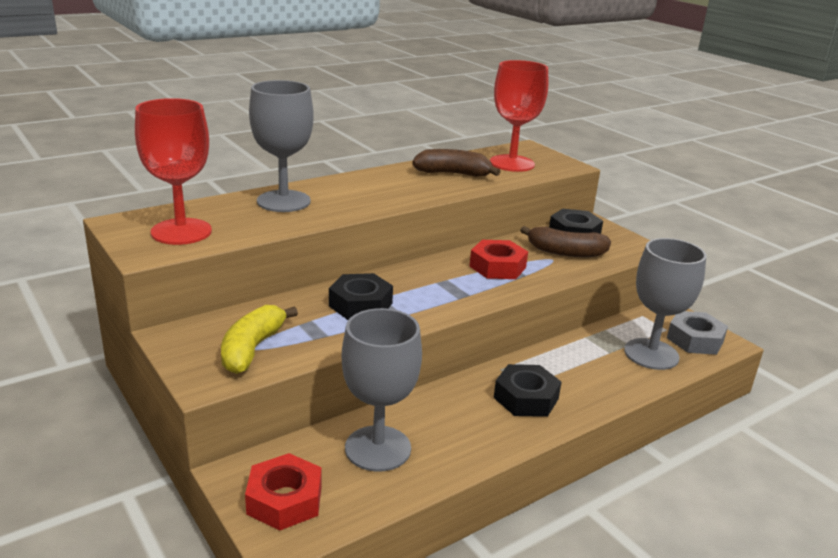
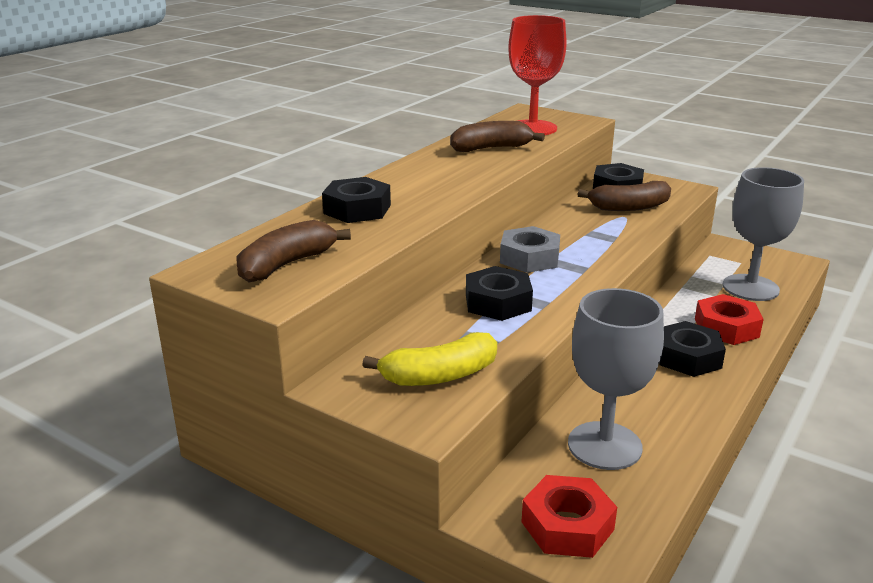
camera: 20 degrees left, 0 degrees up
red goblet [135,98,212,245] -> brown banana [236,220,351,282]
yellow banana [221,305,298,374] -> yellow banana turned 105 degrees counterclockwise [362,332,497,386]
grey goblet [249,80,314,212] -> black nut [322,177,391,223]
red nut [469,240,528,279] -> red nut moved to [695,294,764,345]
grey nut [667,311,728,355] -> grey nut moved to [500,226,560,273]

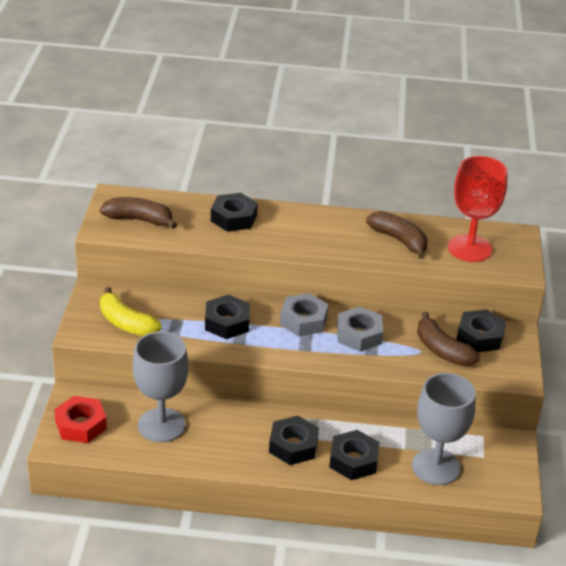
camera: 60 degrees right, 10 degrees up
red nut [695,294,764,345] -> black nut [329,430,379,480]
none -> grey nut [337,306,383,352]

